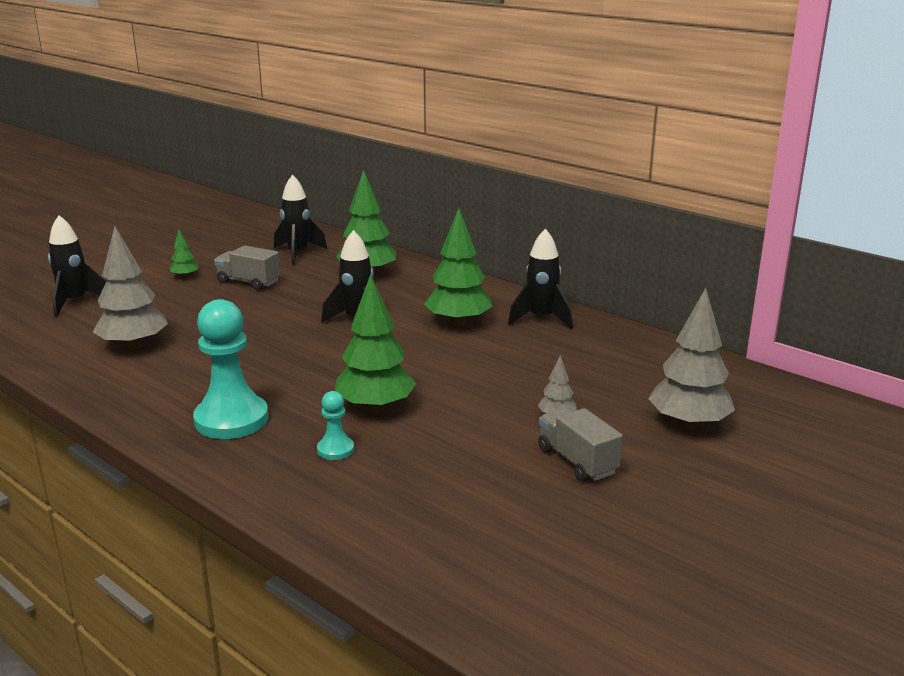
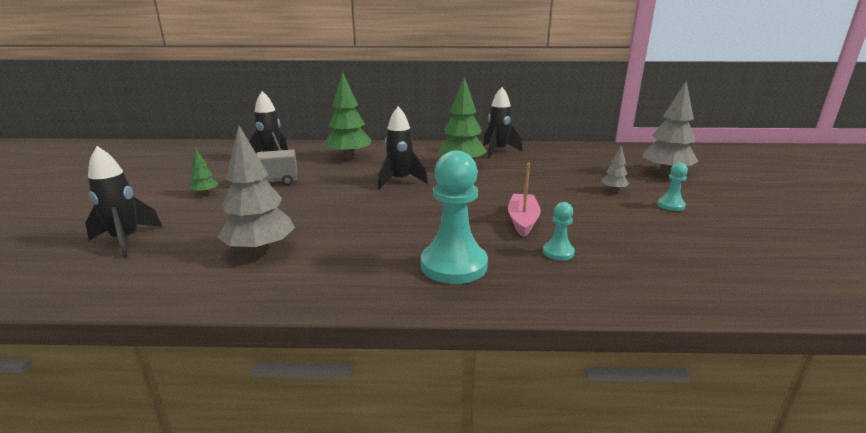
camera: 40 degrees left, 0 degrees up
green tree [335,274,416,413] -> pink boat [508,163,541,237]
grey truck [538,408,623,482] -> turquoise pawn [657,162,688,211]

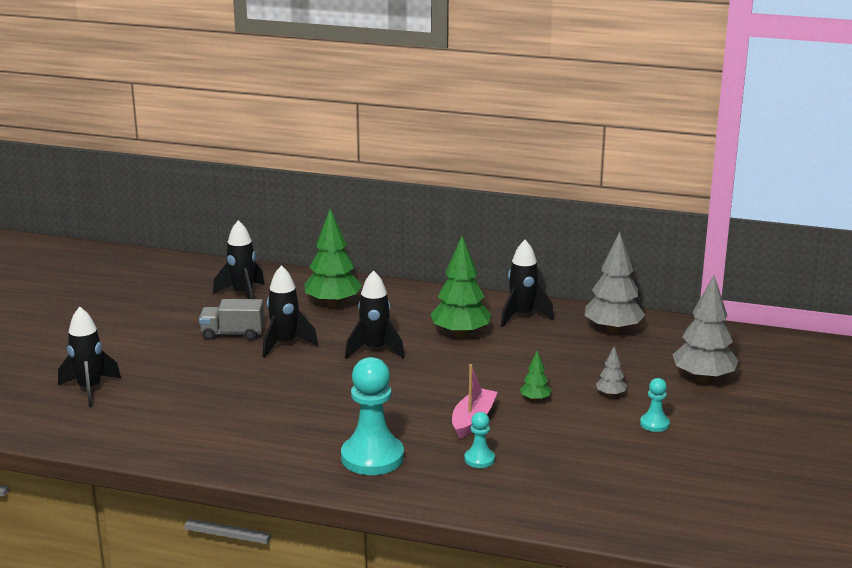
camera: 15 degrees right, 0 degrees up
green tree [190,148,219,195] -> green tree moved to [520,351,551,402]
grey tree [217,125,295,255] -> grey tree moved to [584,232,645,334]
none -> black rocket [263,265,318,358]

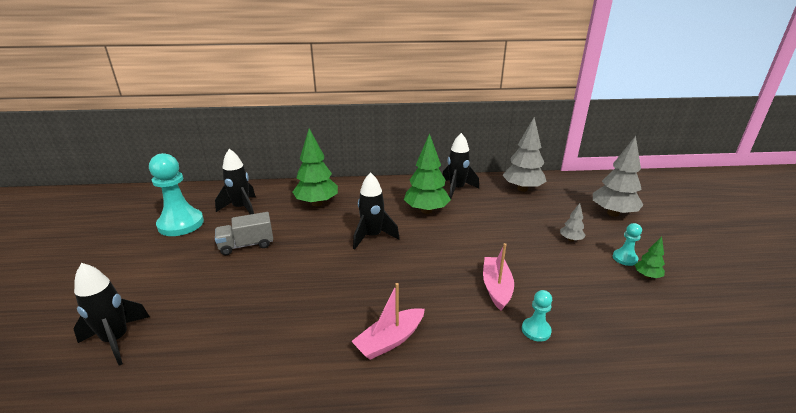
camera: 20 degrees left, 5 degrees up
black rocket [263,265,318,358] -> none
turquoise pawn [341,357,404,475] -> turquoise pawn moved to [149,153,204,236]
green tree [520,351,551,402] -> green tree moved to [635,237,665,278]
none -> pink boat [351,283,425,360]

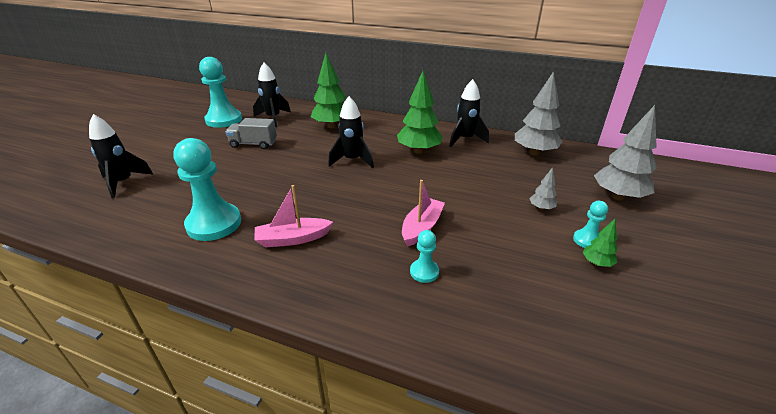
camera: 25 degrees right, 5 degrees up
none -> turquoise pawn [173,138,241,241]

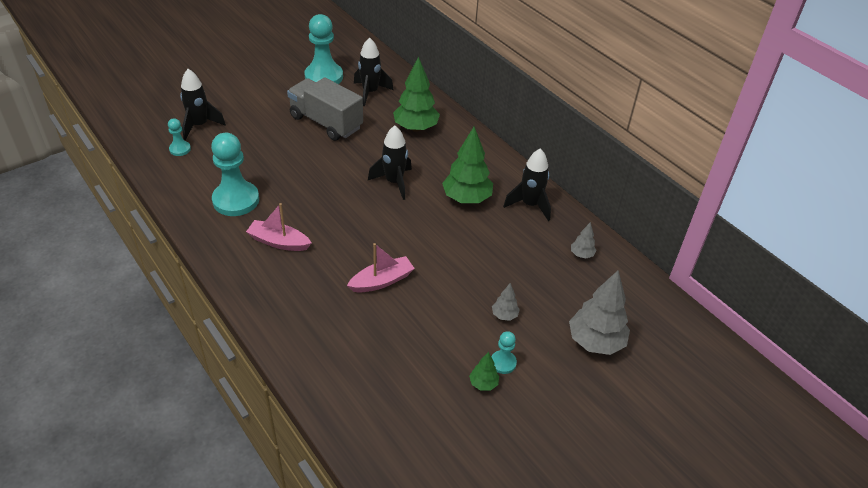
camera: 30 degrees right, 10 degrees up
grey truck [225,118,277,149] -> grey truck [287,77,363,141], size x1.61
turquoise pawn [410,230,439,283] -> turquoise pawn moved to [168,118,191,156]
grey tree [515,71,562,156] -> grey tree [571,222,597,258], size x0.47

